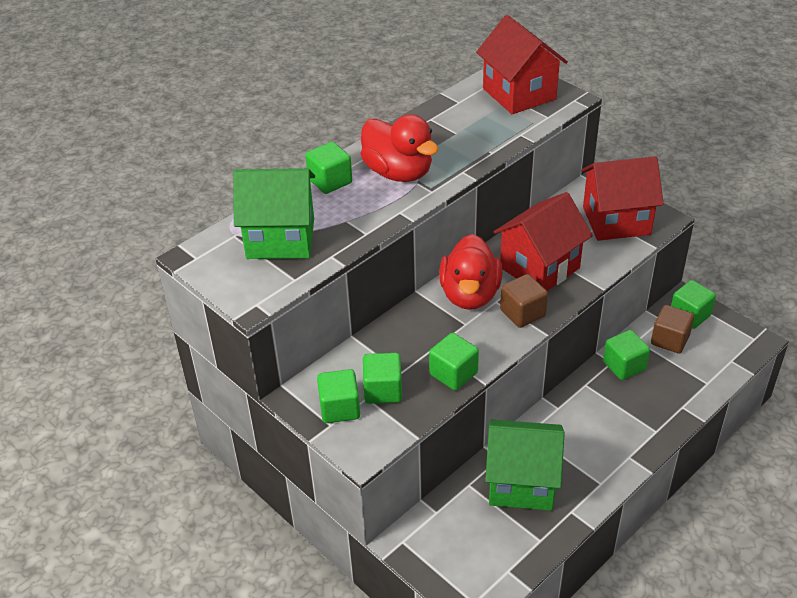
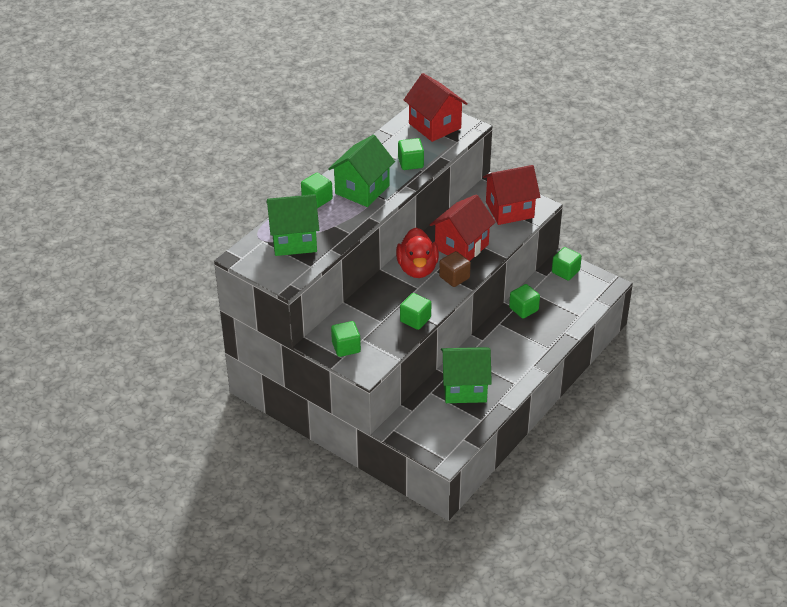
camera: 10 degrees left, 0 degrees up
red duck [360,114,438,182] -> green house [328,135,395,207]
green cube [363,353,402,404] -> green cube moved to [398,138,424,170]
brown cube [651,305,694,353] -> none

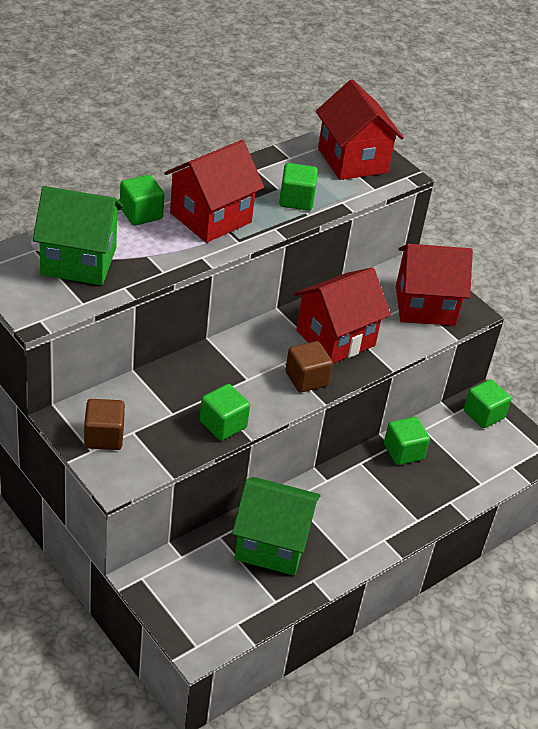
camera: 10 degrees right, 0 degrees up
green house [328,135,395,207] -> red house [164,140,264,243]
green cube [331,321,361,357] -> brown cube [84,399,125,450]
red duck [396,228,439,278] -> none

